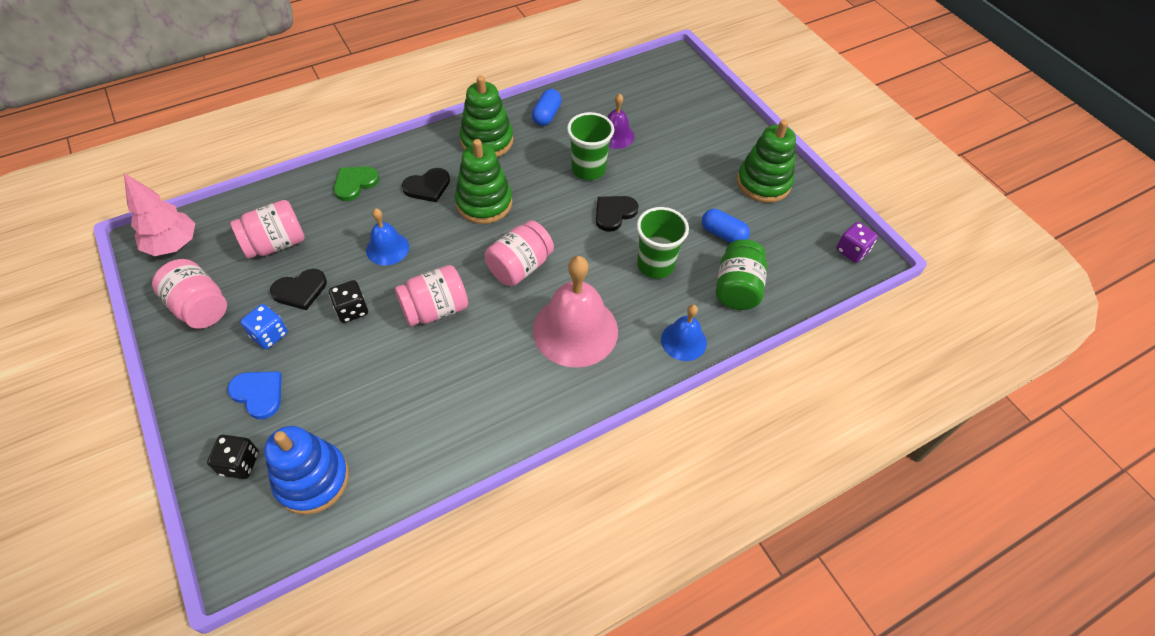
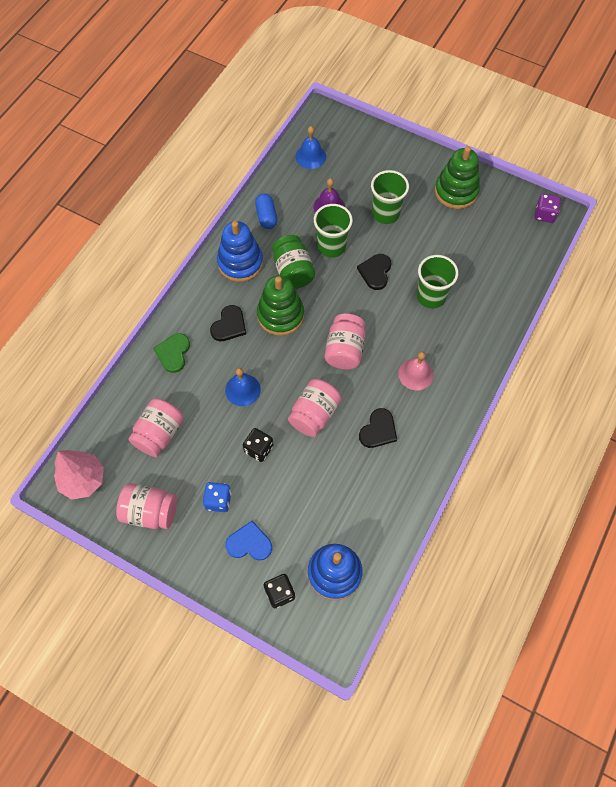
camera: 30 degrees left, 10 degrees up
black heart [270,269,327,310] -> black heart moved to [359,408,397,448]
green stacking toy [459,76,513,157] -> blue stacking toy [217,221,263,282]
pink bell [533,256,618,368] -> pink bell [398,351,434,390], size x0.53
blue bell [661,304,707,361] -> blue bell moved to [296,126,326,169]
blue capsule [702,209,750,243] -> none
green jar [716,239,767,310] -> green jar moved to [272,235,315,289]
none -> green cup [371,170,409,224]

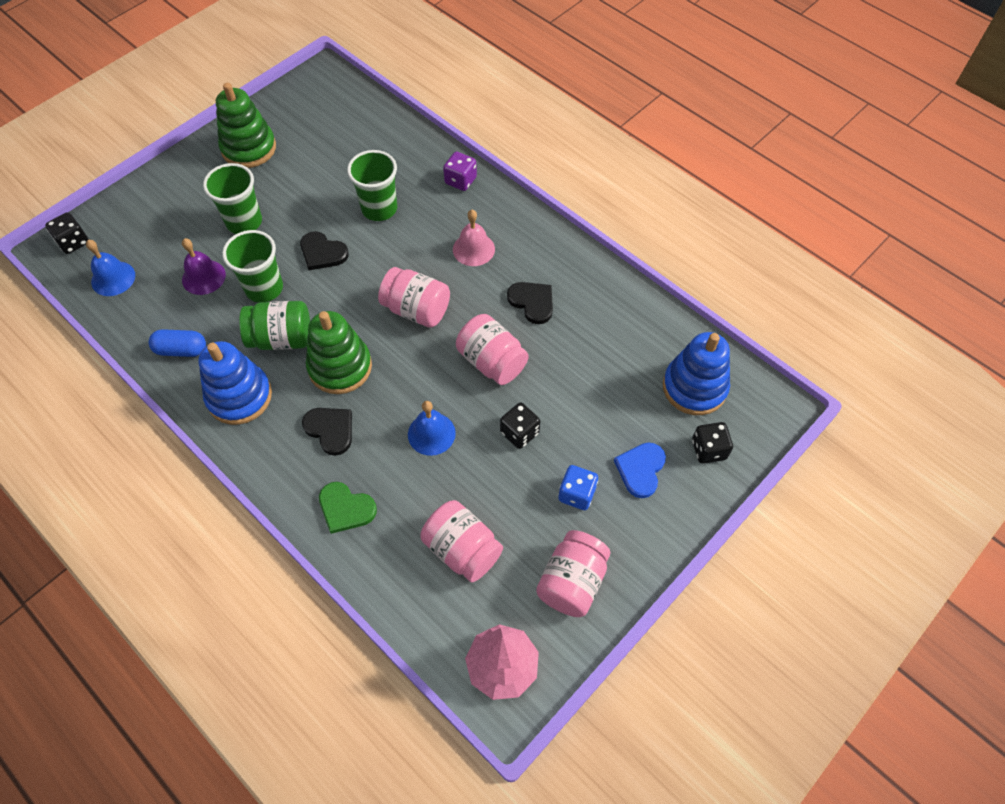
camera: 75 degrees left, 5 degrees down
purple dice [534,193,561,223] -> purple dice moved to [443,152,477,191]
none -> black dice [45,212,89,254]

